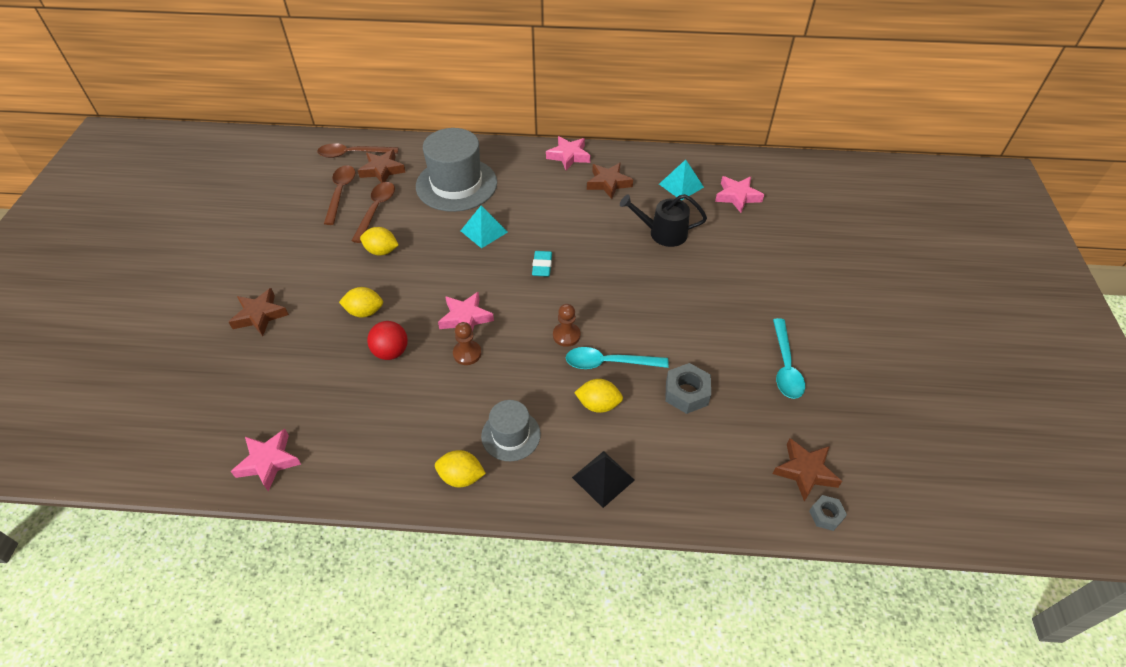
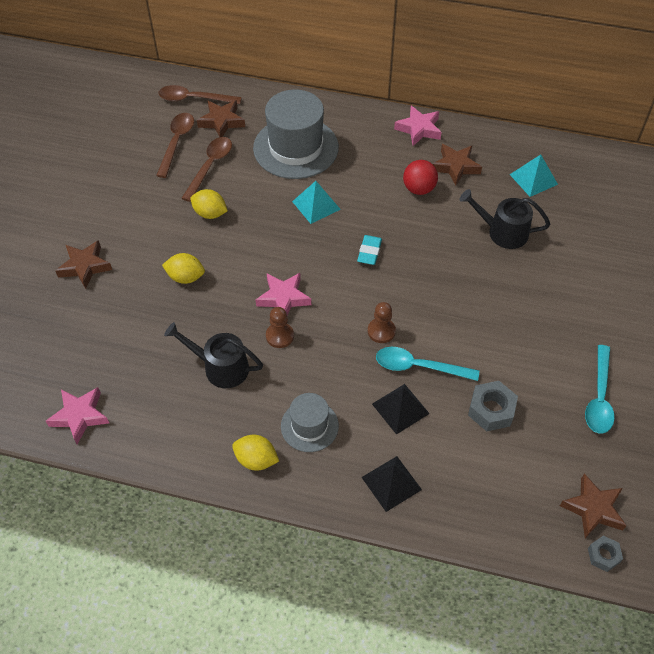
camera: 10 degrees right, 5 degrees up
red ball [367,321,408,360] -> red ball moved to [403,160,438,195]
yellow lemon [574,379,623,413] -> black pyramid [372,384,430,435]
pink star [715,176,764,213] -> none
none -> black watering can [164,322,263,388]

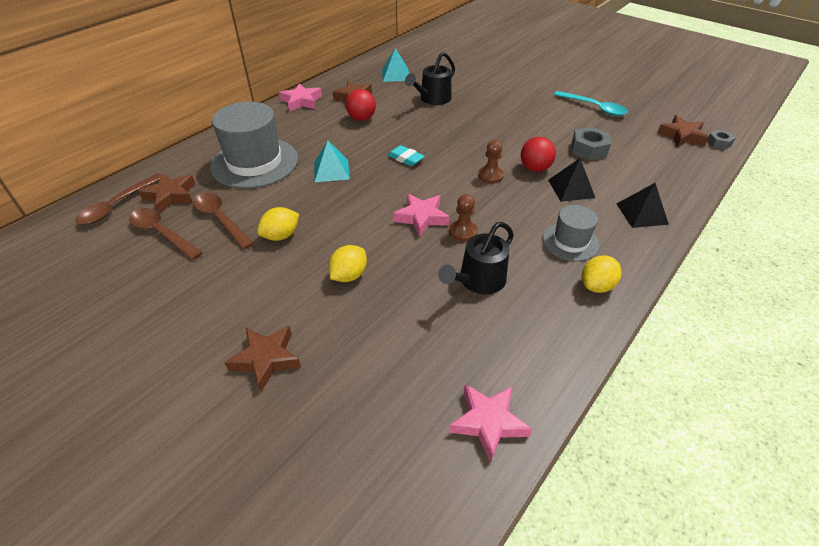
camera: 65 degrees left, 10 degrees down
turquoise spoon [376,347,479,381] -> red ball [521,137,556,172]

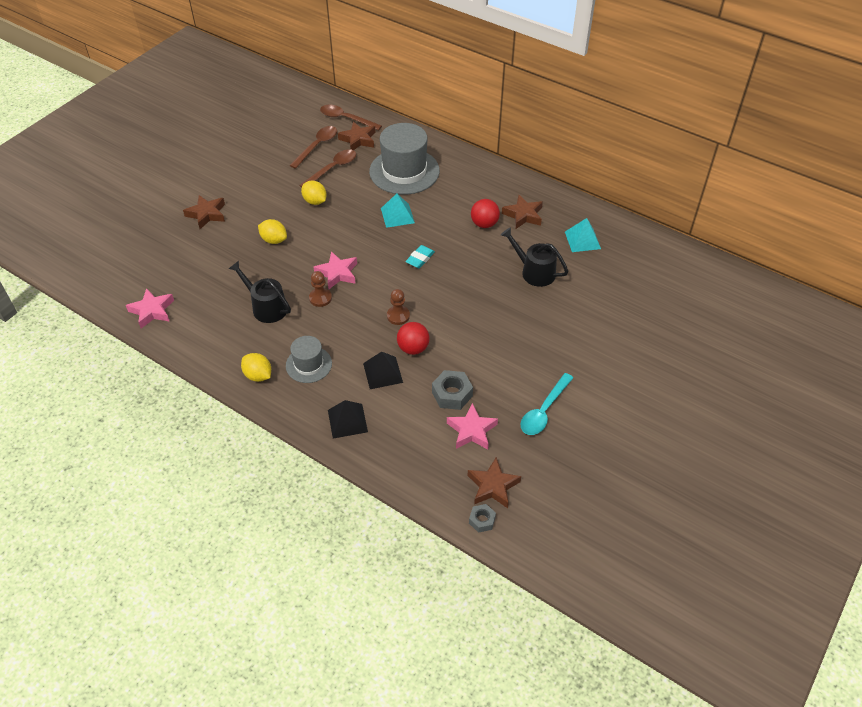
camera: 85 degrees right, 5 degrees up
pink star [279,83,322,112] -> pink star moved to [447,403,498,449]

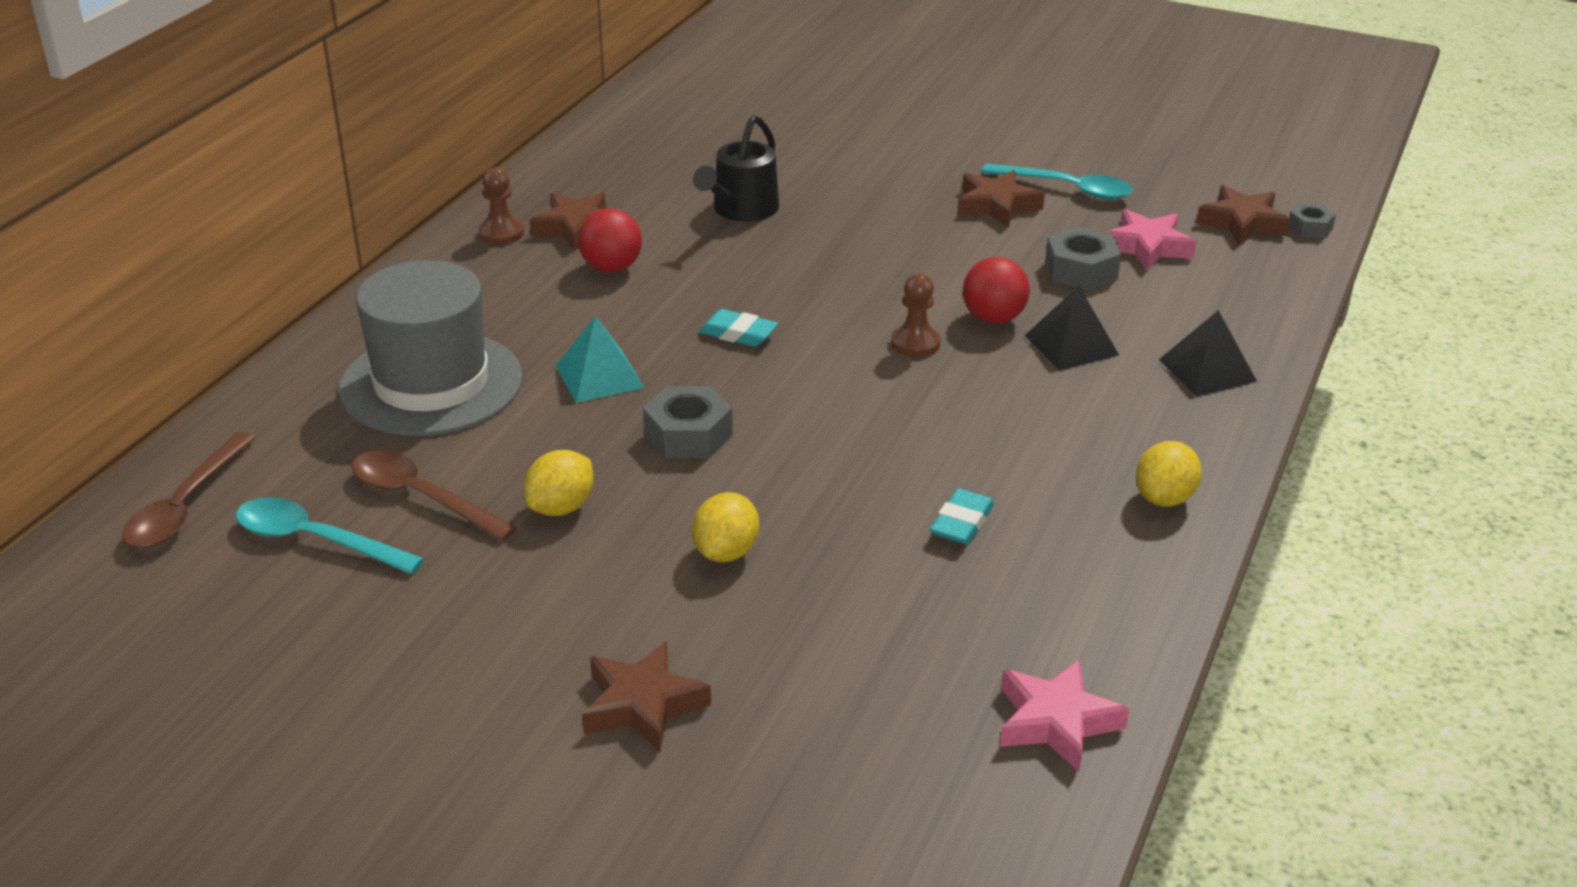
camera: 100 degrees left, 15 degrees down
black watering can [229,261,291,323] -> turquoise eraser [930,489,994,545]
grey hat [286,336,332,383] -> none
brown spoon [289,126,337,169] -> turquoise spoon [236,497,424,574]
brown pawn [309,271,332,307] -> brown pawn moved to [478,167,524,245]
pink star [314,251,357,289] -> none
brown star [338,121,376,150] -> brown star moved to [958,170,1045,228]
turquoise pyramid [565,218,601,252] -> none
none -> grey nut [643,386,733,458]

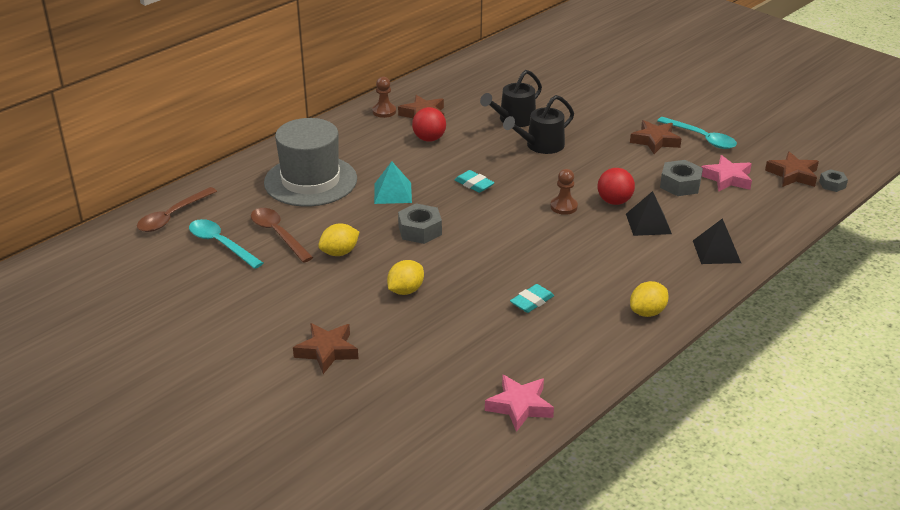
camera: 20 degrees right, 0 degrees up
none -> black watering can [503,95,574,154]

